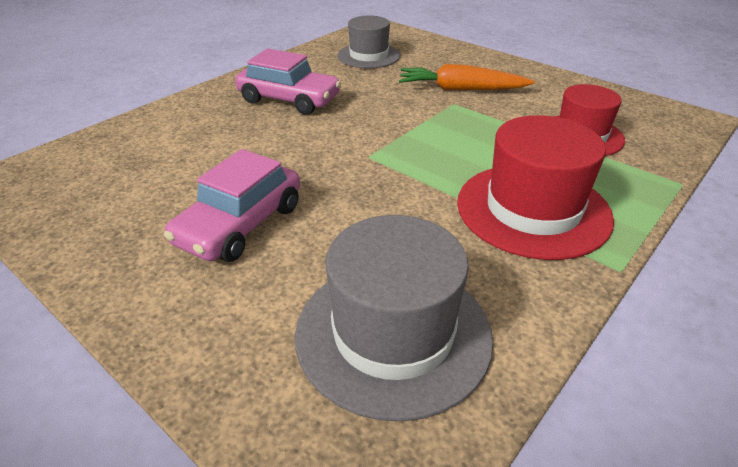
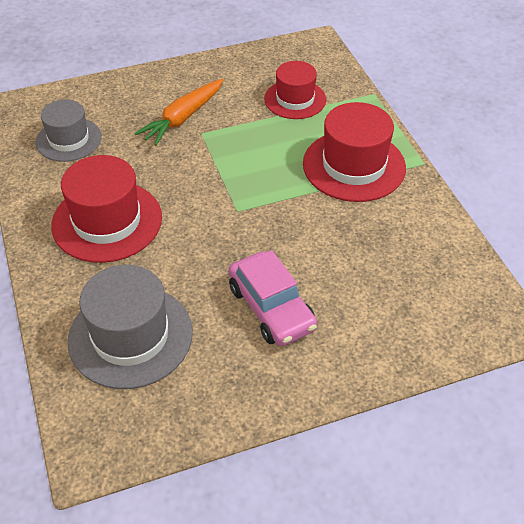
camera: 60 degrees left, 10 degrees up
pink car [235,49,341,115] -> red hat [51,155,162,263]
grey hat [295,215,493,421] -> grey hat moved to [68,265,193,389]

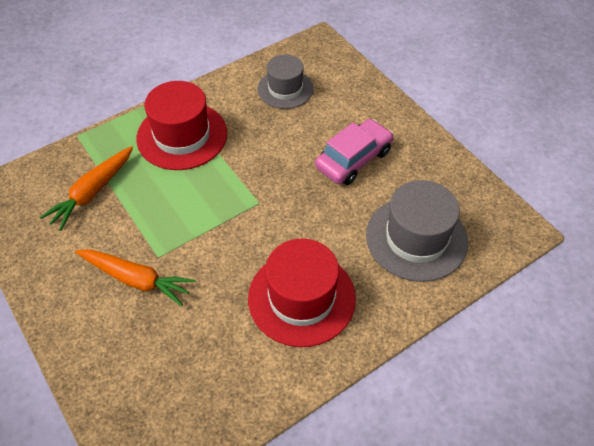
camera: 105 degrees left, 5 degrees up
grey hat [36,99,102,162] -> grey hat moved to [258,54,313,109]
red hat [264,61,326,119] -> orange carrot [40,146,133,231]

